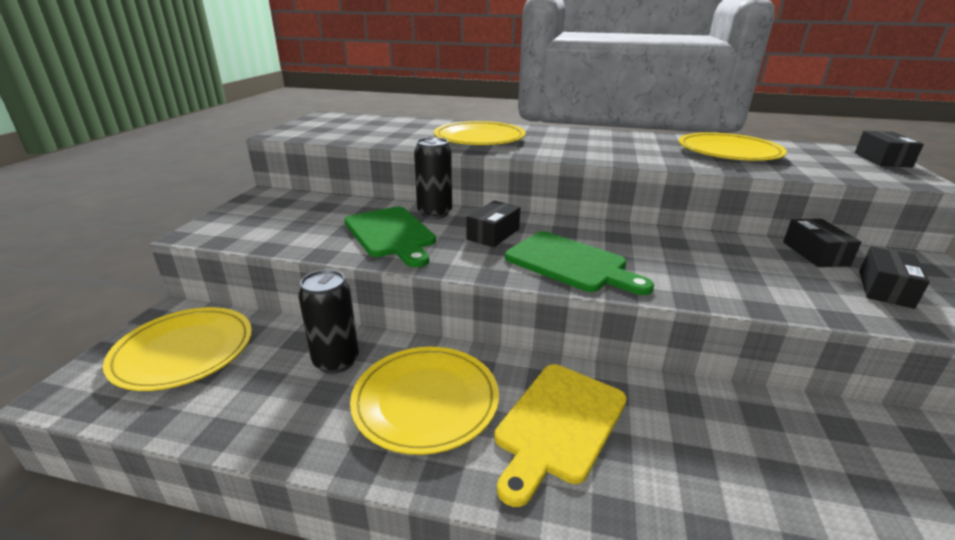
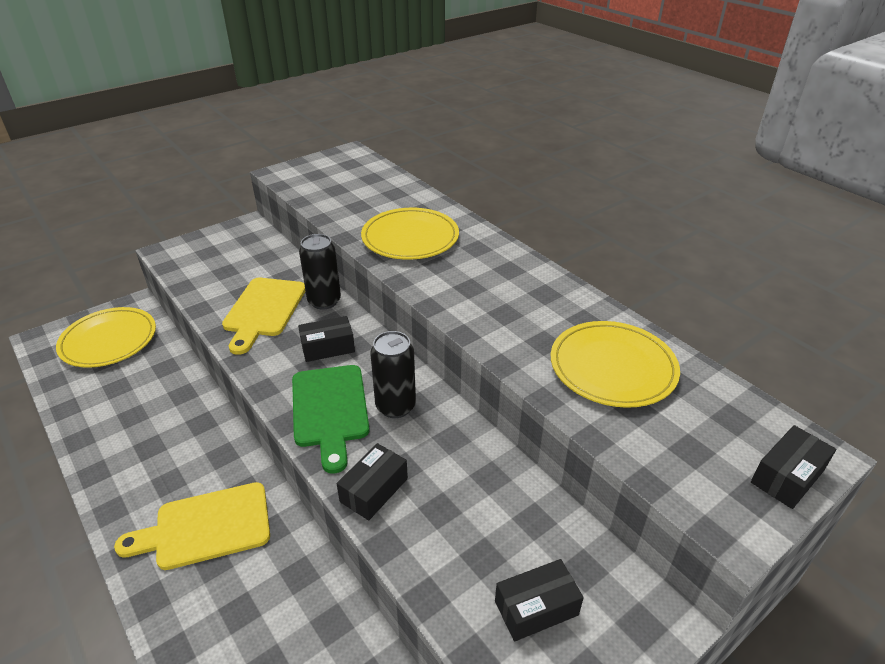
camera: 40 degrees right, 10 degrees up
black can [298,270,359,374] -> black can moved to [370,331,416,418]
green cutting board [344,207,436,267] -> yellow cutting board [222,278,306,355]
yellow plate [350,347,499,455] -> none
black box [783,219,862,267] -> black box moved to [337,443,408,521]

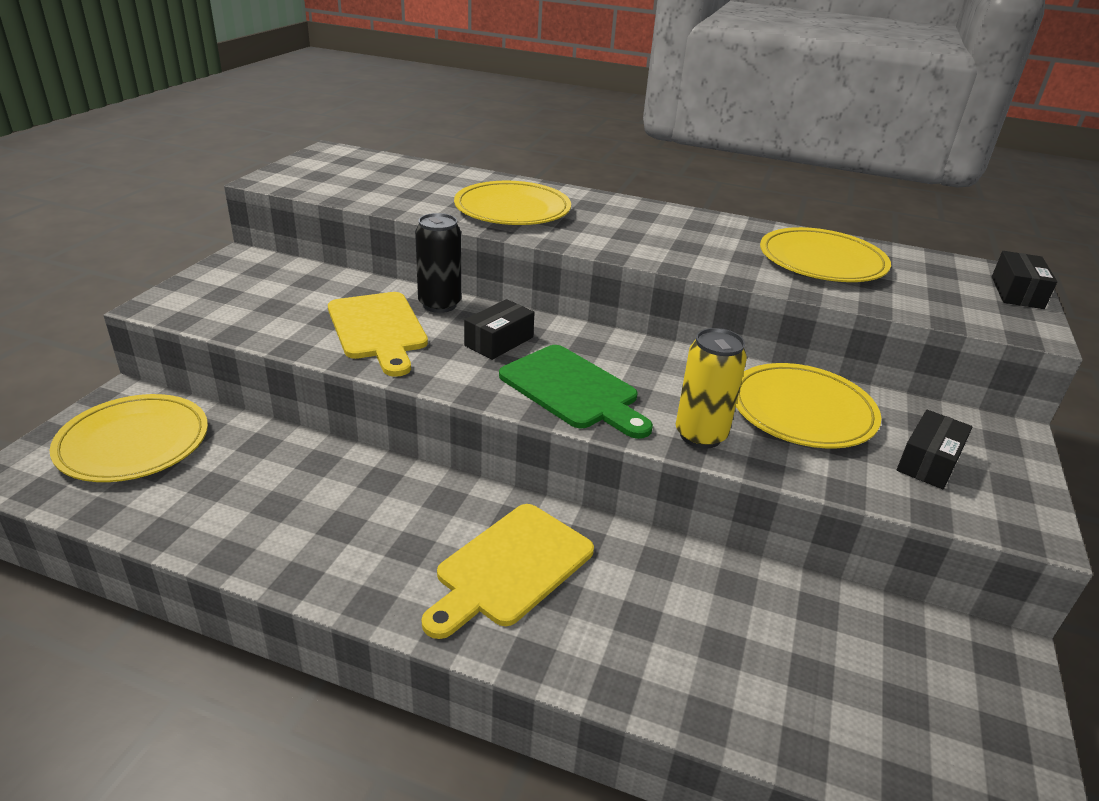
camera: 35 degrees left, 5 degrees down
black box [337,443,408,521] -> yellow can [676,328,747,449]
black can [370,331,416,418] -> none
none -> yellow plate [736,363,881,448]

